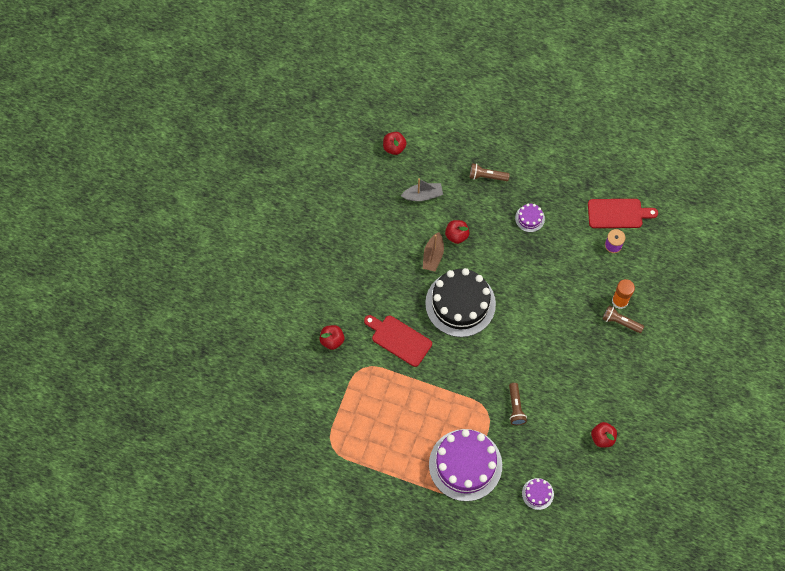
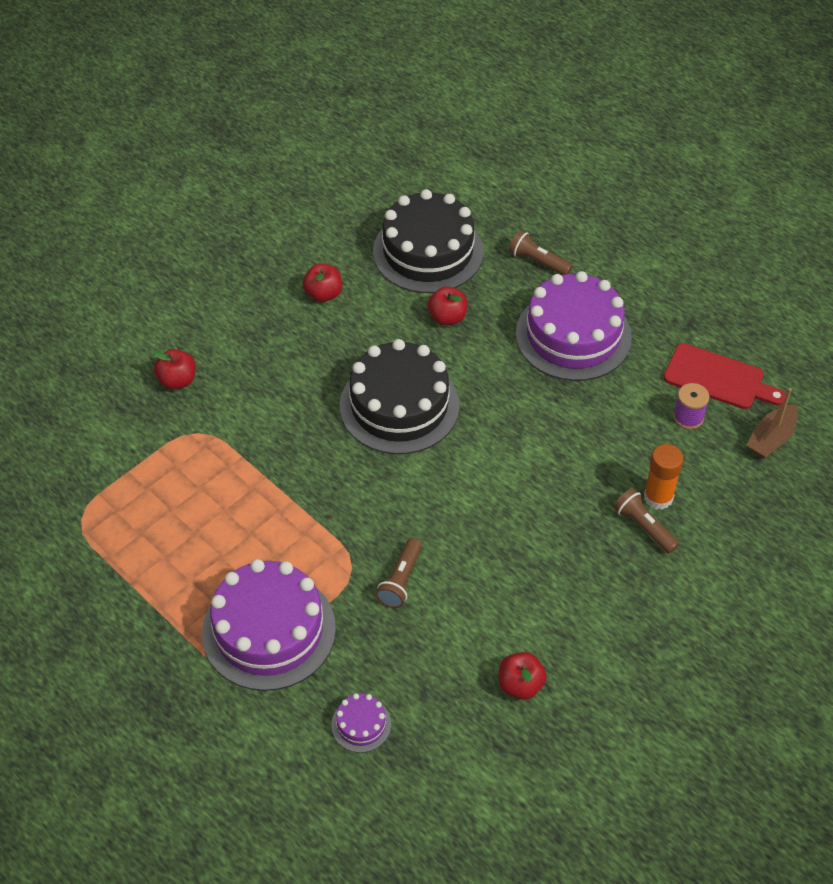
camera: 25 degrees right, 15 degrees down
red cutting board [364,315,432,367] -> none
red apple [383,132,407,155] -> red apple moved to [302,263,342,302]
grey boat [401,178,443,201] -> black cake [373,189,484,293]
brown boat [423,232,444,271] -> brown boat moved to [746,388,798,459]
purple cake [515,204,545,232] -> purple cake [516,271,632,381], size x2.31

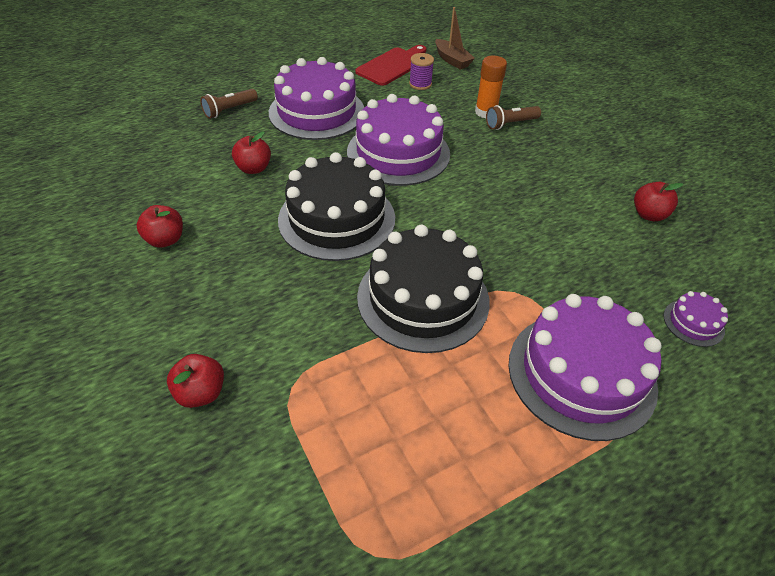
camera: 75 degrees left, 5 degrees down
black cake [373,189,484,293] -> black cake moved to [357,225,490,353]
brown flashlight [376,538,422,608] -> none
none -> purple cake [347,94,450,186]

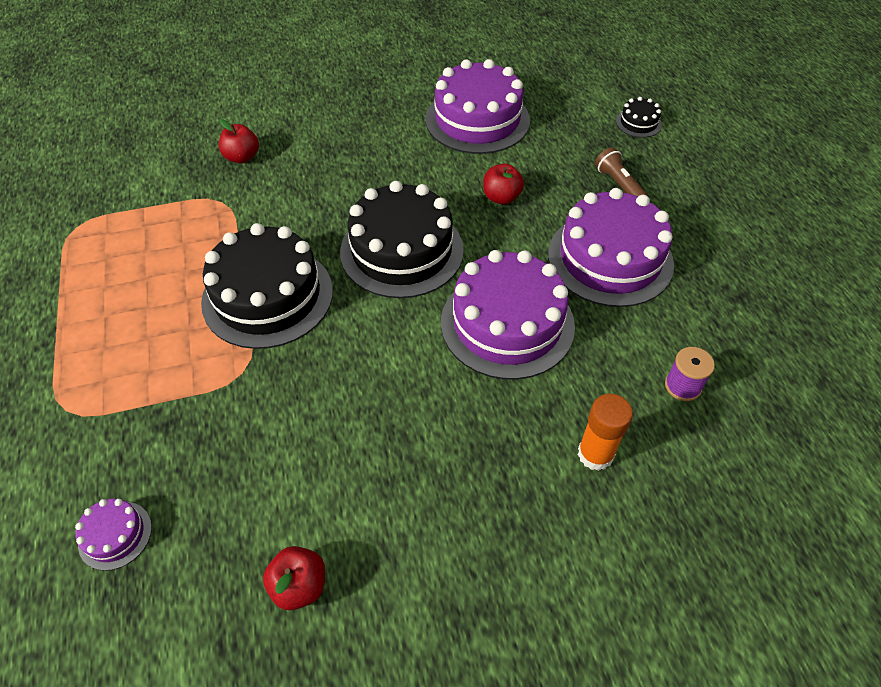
camera: 105 degrees right, 5 degrees up
red apple [137,205,183,248] -> none
red cutting board [355,45,426,86] -> none
brown boat [435,7,475,70] -> none
brown flashlight [486,105,541,130] -> none
purple cake [508,294,662,441] -> purple cake moved to [425,59,530,154]
none -> black cake [616,97,662,138]

